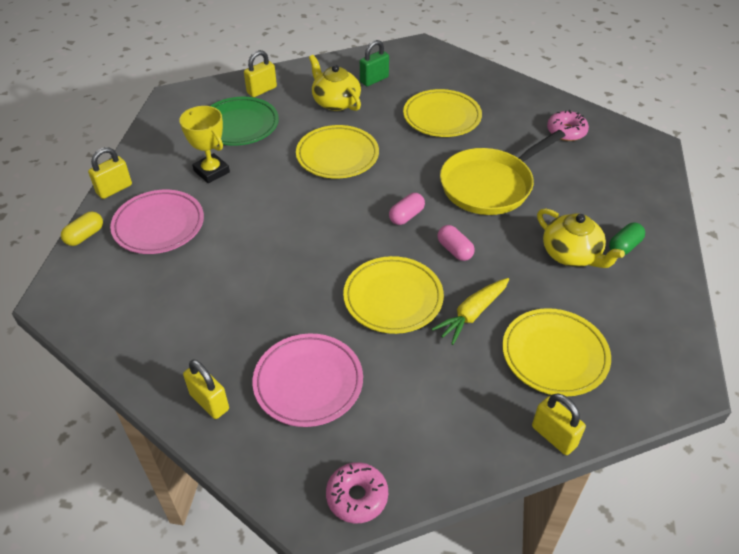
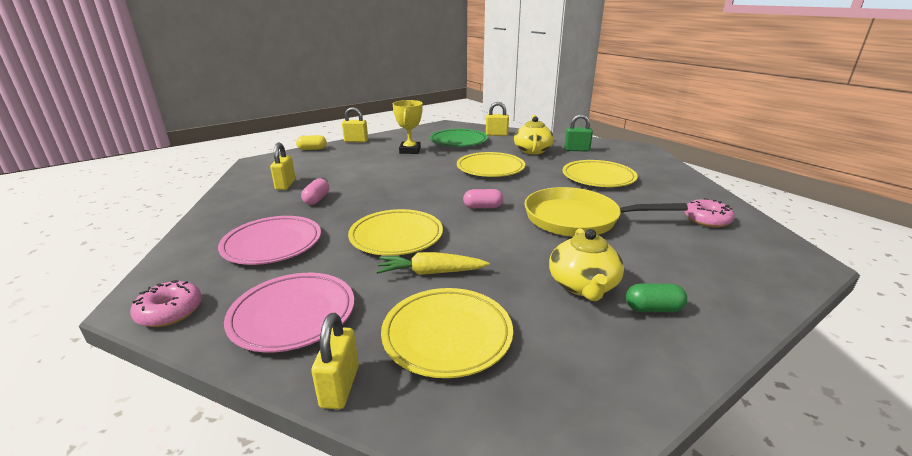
camera: 45 degrees right, 20 degrees down
pink plate [110,190,204,254] -> pink plate moved to [224,273,354,352]
yellow padlock [183,359,229,419] -> yellow padlock moved to [270,143,296,190]
pink capsule [437,225,475,261] -> pink capsule moved to [301,178,329,205]

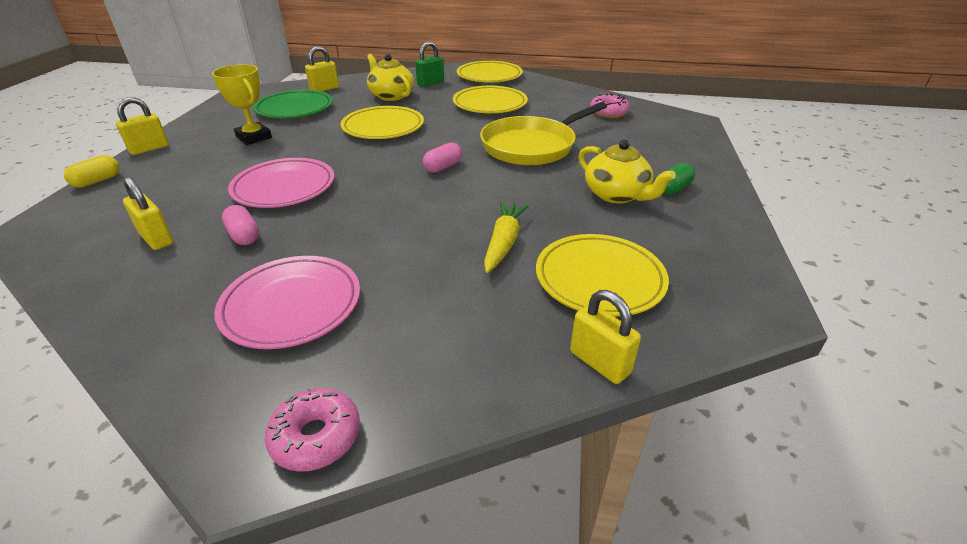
camera: 45 degrees left, 10 degrees up
pink plate [224,273,354,352] -> pink plate moved to [228,158,334,208]
yellow plate [348,209,443,256] -> yellow plate moved to [457,61,523,82]
yellow carrot [376,252,489,275] -> yellow carrot turned 150 degrees clockwise [484,202,529,273]

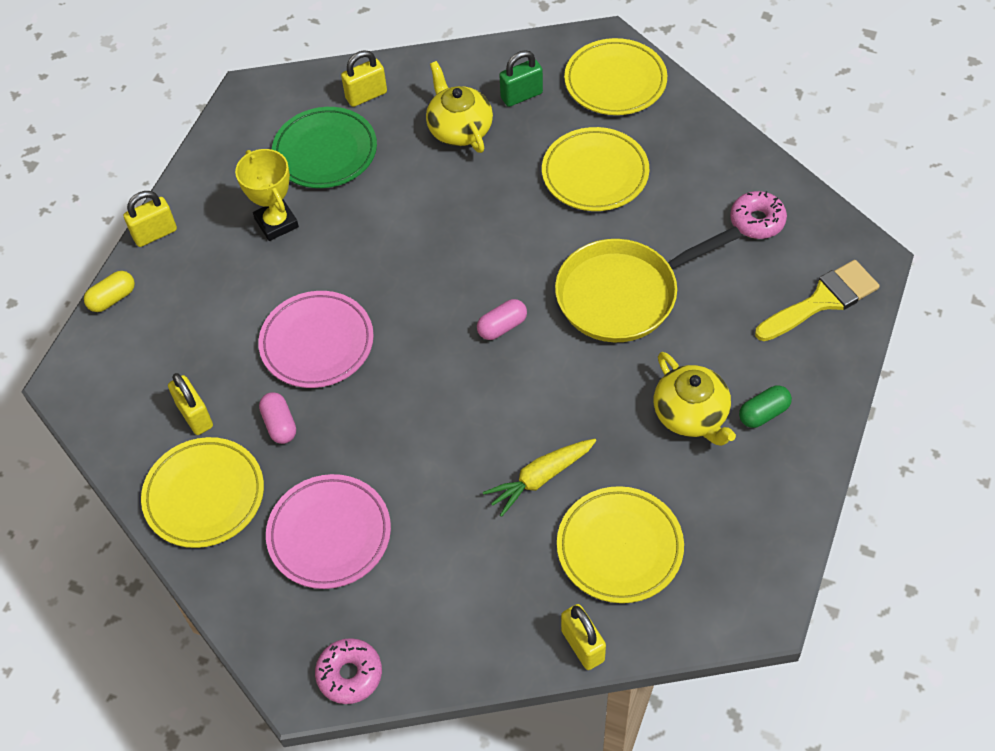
camera: 15 degrees right, 20 degrees up
yellow plate [341,106,424,139] -> yellow plate moved to [141,437,264,548]
yellow carrot [484,202,529,273] -> yellow carrot turned 150 degrees counterclockwise [483,439,596,517]
none -> yellow brush [755,260,880,341]

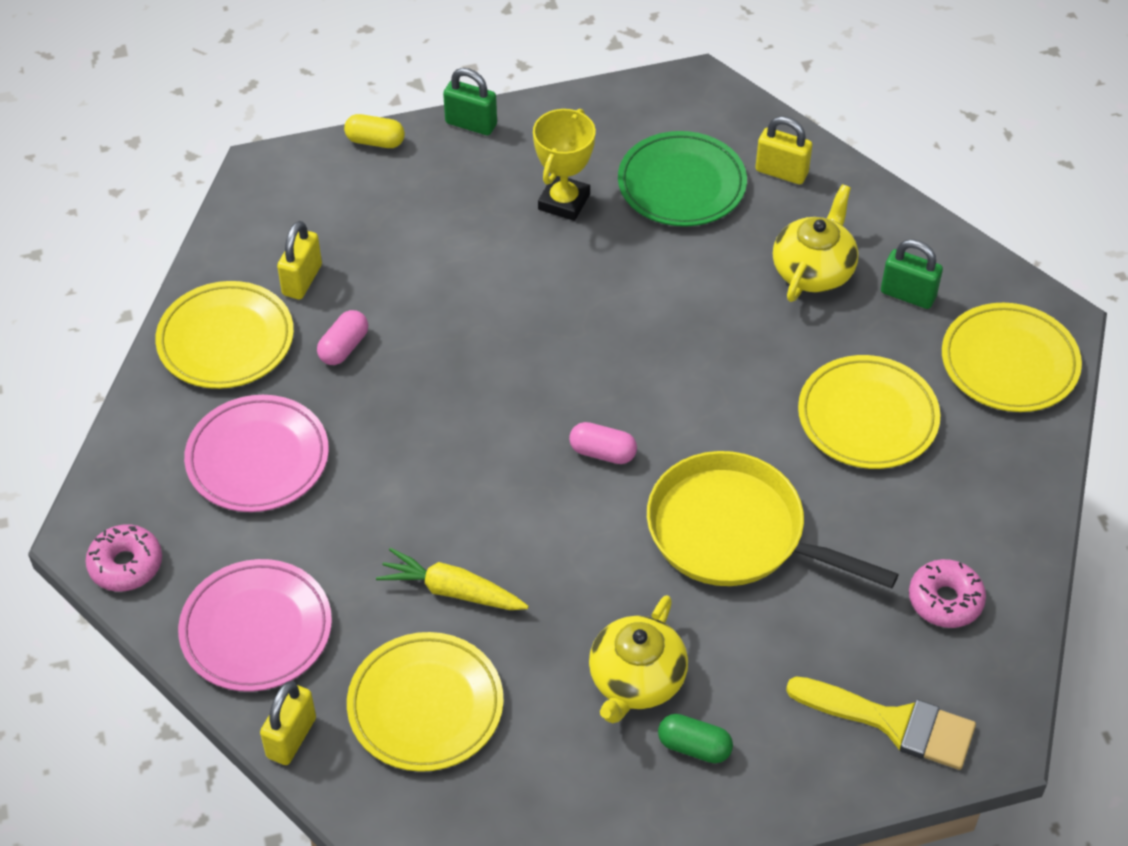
camera: 50 degrees right, 5 degrees down
yellow padlock [124,191,177,247] -> green padlock [443,68,497,135]
pink plate [258,291,374,388] -> pink plate moved to [178,559,332,692]

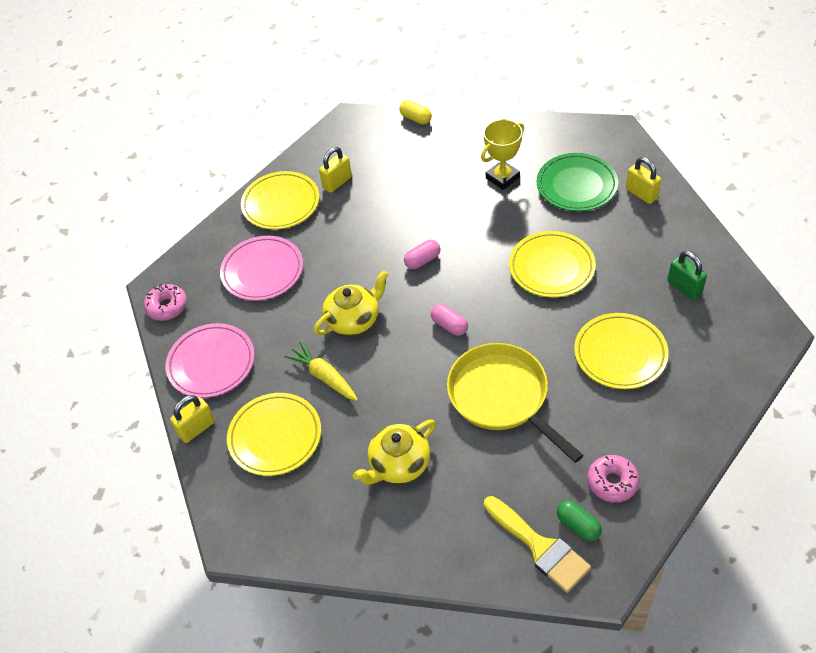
camera: 30 degrees right, 0 degrees up
pink capsule [317,310,368,365] -> pink capsule moved to [404,240,440,269]
green padlock [443,68,497,135] -> none
green capsule [658,714,733,763] -> green capsule moved to [557,500,602,541]
yellow teapot [773,184,858,302] -> yellow teapot moved to [314,270,388,335]
yellow plate [942,303,1082,412] -> yellow plate moved to [509,231,596,298]

